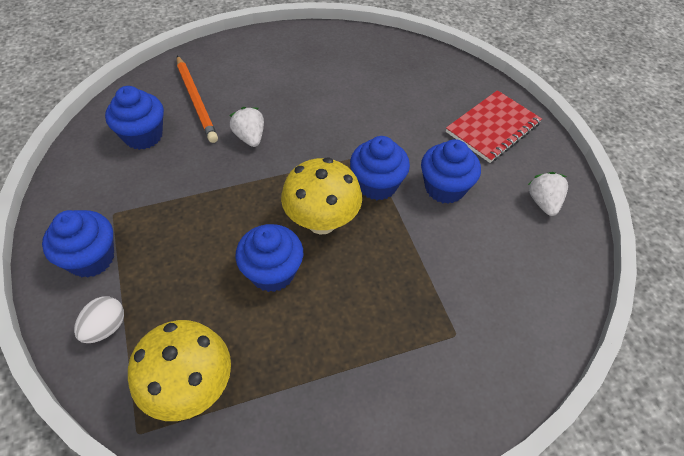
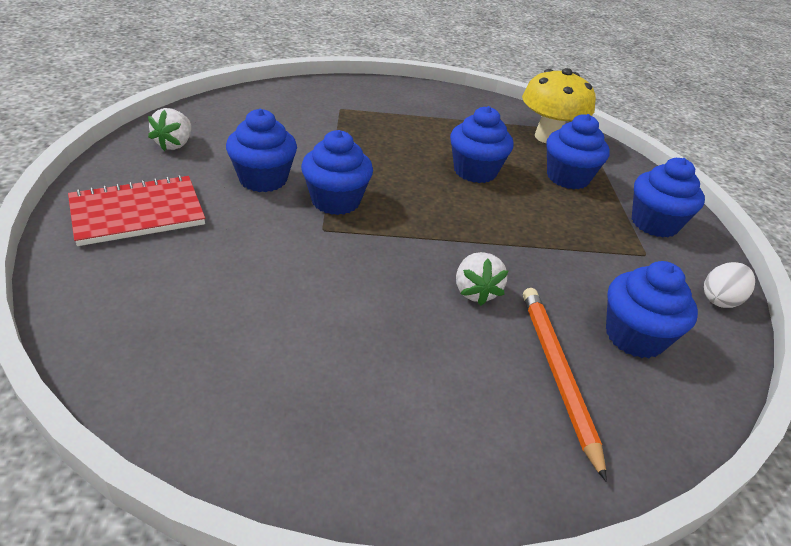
camera: 165 degrees left, 15 degrees down
white egg [74,297,124,343] -> white egg moved to [704,262,755,308]
yellow mushroom [281,158,362,234] -> none
none -> blue cupcake [546,114,610,189]

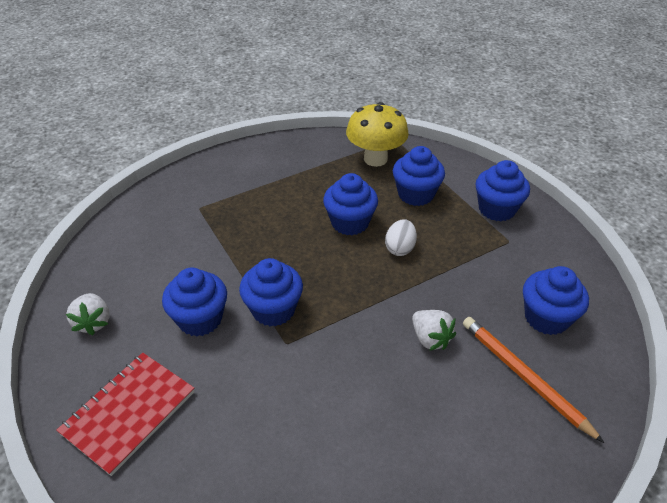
camera: 25 degrees left, 5 degrees up
white egg [704,262,755,308] -> white egg moved to [385,219,417,256]

